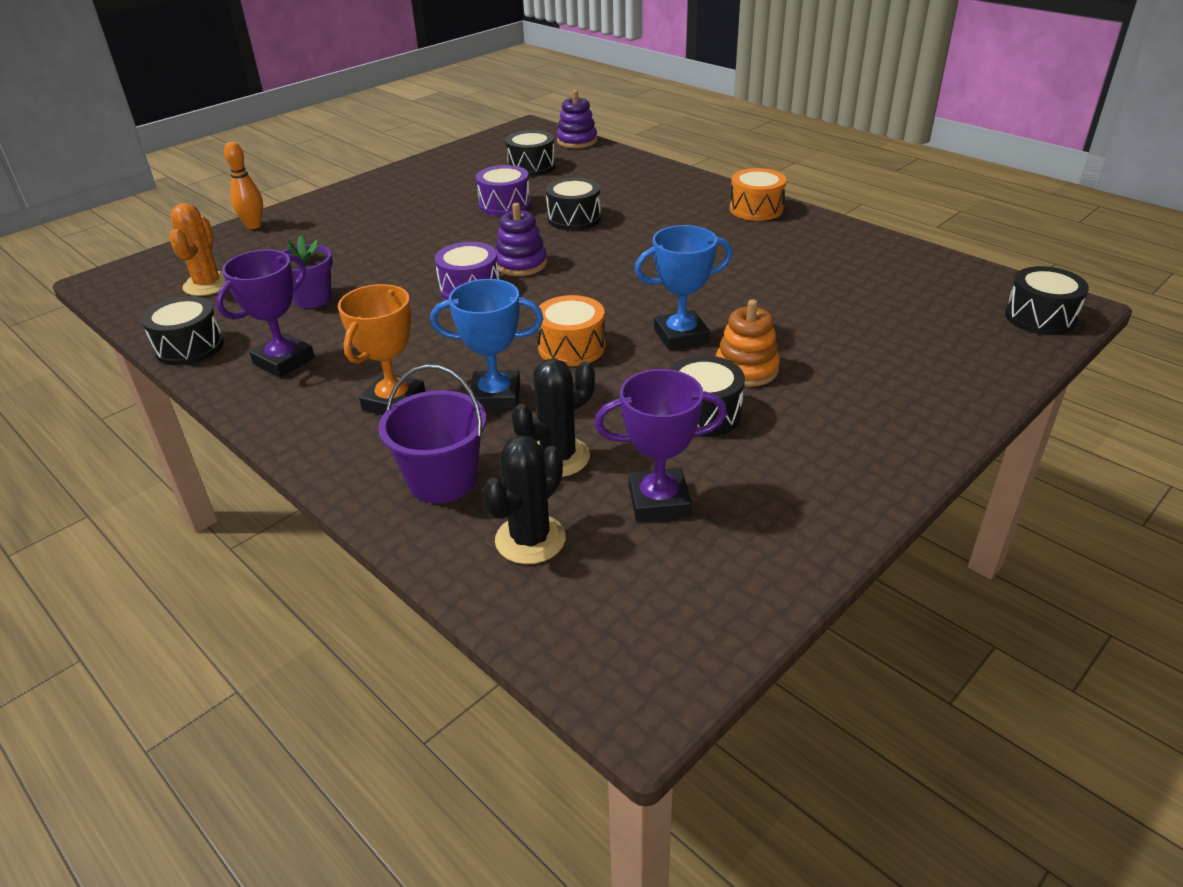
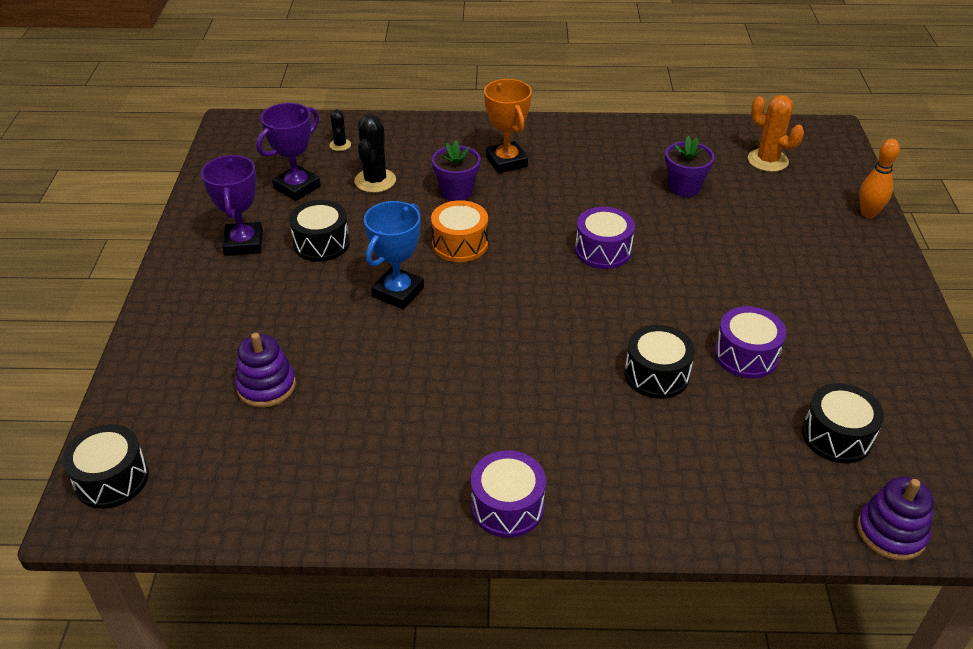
camera: 135 degrees right, 5 degrees up
black drum [141,296,224,365] -> none
purple trophy [216,250,315,377] -> purple trophy moved to [201,155,263,256]
purple bucket [378,364,486,503] -> none
blue trophy [430,279,544,410] -> purple flower pot [432,141,481,201]
black cactus [482,435,566,564] -> black cactus [329,109,351,151], size x0.55
purple stacking toy [496,203,547,276] -> purple stacking toy moved to [235,333,296,408]
orange stacking toy [716,299,780,387] -> none
orange drum [730,168,787,221] -> purple drum [471,450,546,538]

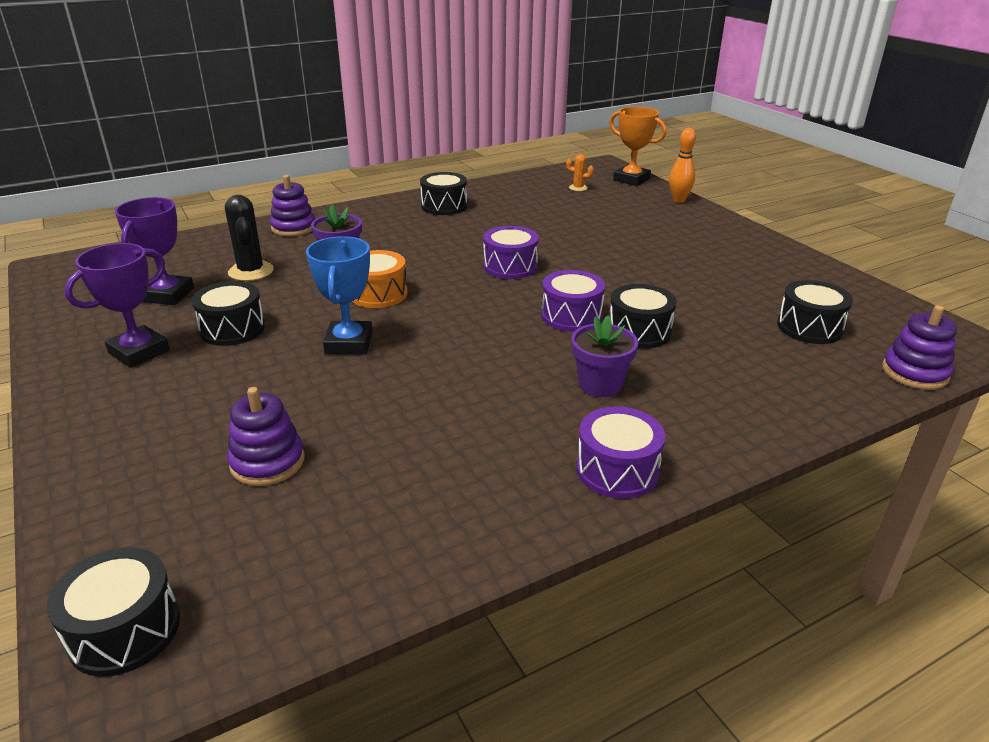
camera: 30 degrees left, 10 degrees down
purple trophy [201,155,263,256] -> purple trophy turned 75 degrees clockwise [64,243,170,368]
black cactus [329,109,351,151] -> none
orange trophy [484,79,532,173] -> orange trophy moved to [609,107,666,186]
purple flower pot [665,136,715,197] -> purple flower pot moved to [571,316,638,397]
purple drum [714,306,786,378] -> purple drum moved to [541,270,605,332]
orange cactus [748,95,804,172] -> orange cactus [566,154,594,191], size x0.55
none -> purple stacking toy [270,175,315,236]
none -> black drum [420,172,467,215]

